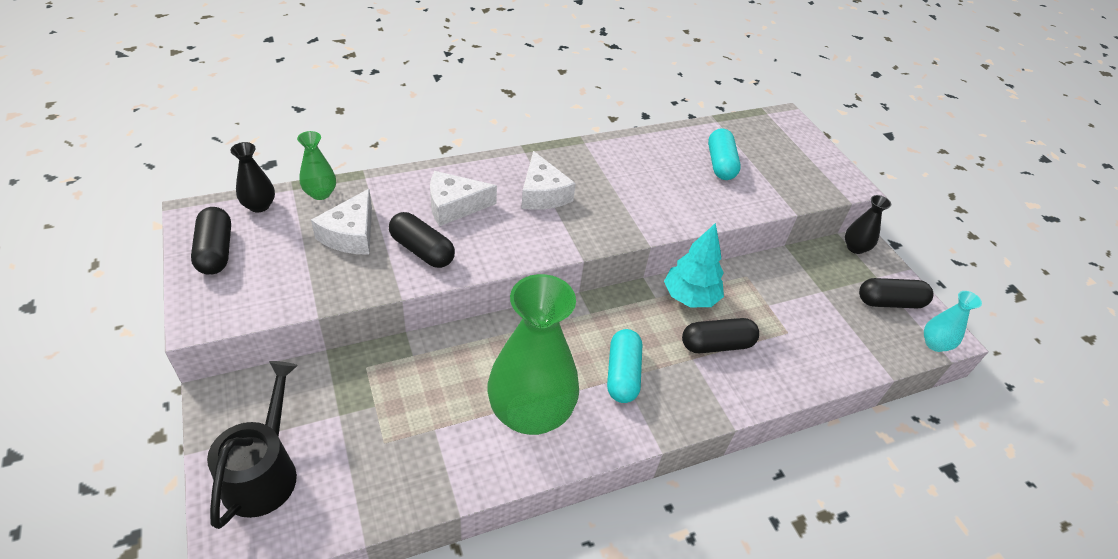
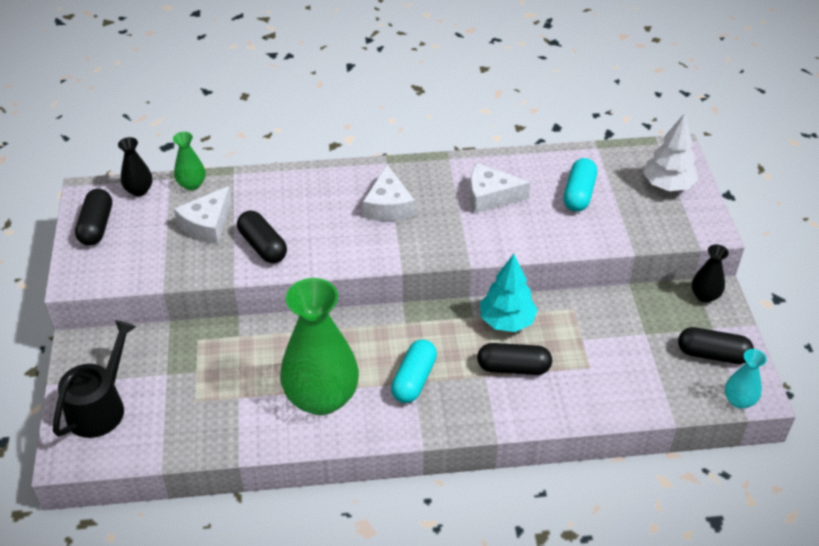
camera: 20 degrees right, 0 degrees up
white cheese [430,171,497,226] -> white cheese moved to [470,163,531,213]
none -> white tree [643,113,698,191]

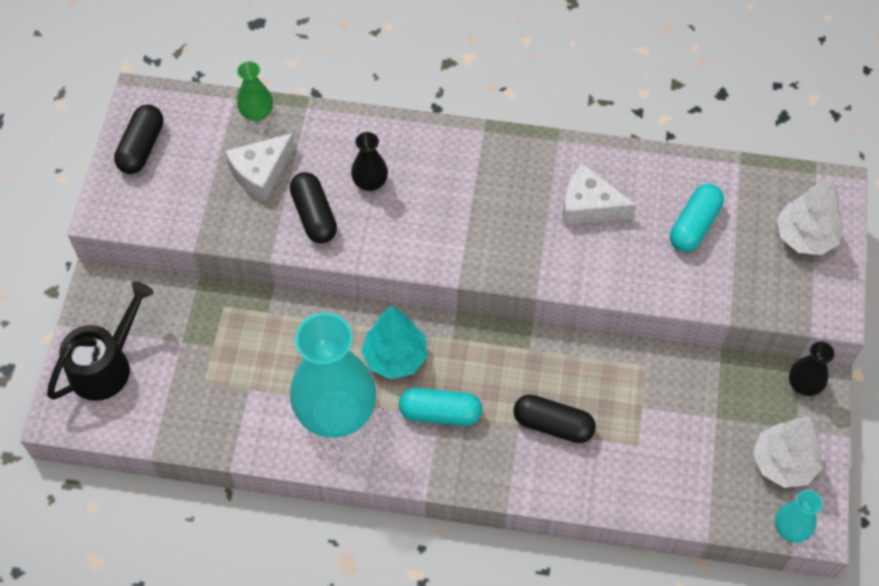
camera: 15 degrees right, 15 degrees up
black vase [118,137,152,196] -> black vase moved to [351,132,388,191]
green vase [280,278,359,415] -> turquoise vase [290,312,376,438]
white cheese [363,165,415,221] -> none
turquoise capsule [391,340,437,403] -> turquoise capsule turned 60 degrees clockwise [399,388,482,426]
turquoise tree [480,254,538,332] -> turquoise tree moved to [361,306,427,379]
black capsule [678,327,754,364] -> white tree [753,418,822,488]

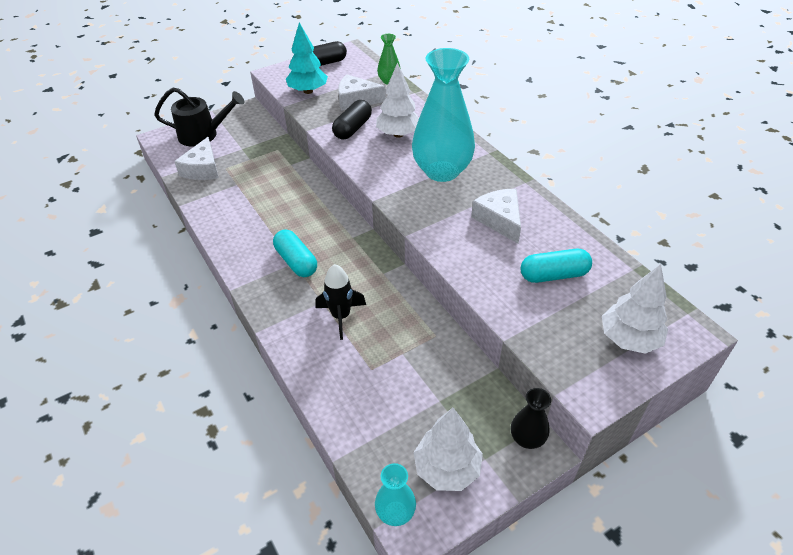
camera: 50 degrees right, 15 degrees down
turquoise vase [290,312,376,438] -> turquoise vase moved to [412,48,475,182]
black vase [351,132,388,191] -> white tree [376,62,419,138]
turquoise tree [361,306,427,379] -> turquoise tree moved to [286,22,328,94]
black capsule [513,395,596,443] -> black rocket [316,264,366,340]
none -> white cheese [174,137,219,180]

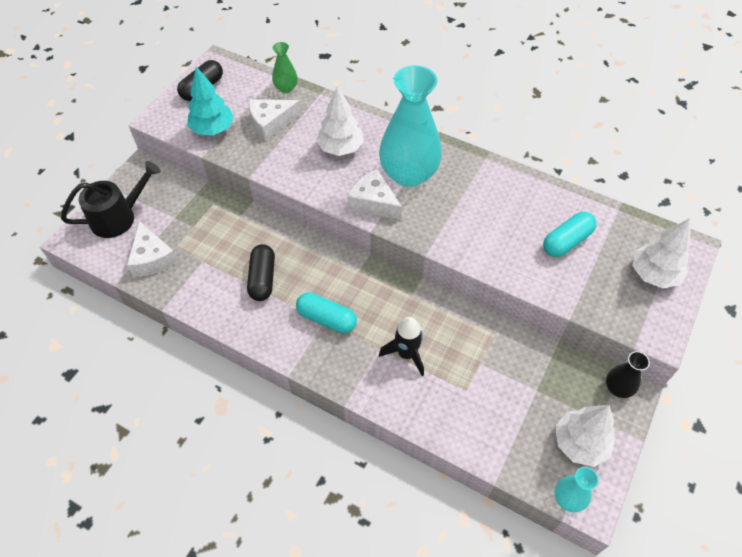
camera: 30 degrees left, 10 degrees up
black capsule [332,100,372,139] -> black capsule moved to [247,244,275,301]
white cheese [471,189,521,243] -> white cheese moved to [348,169,402,220]

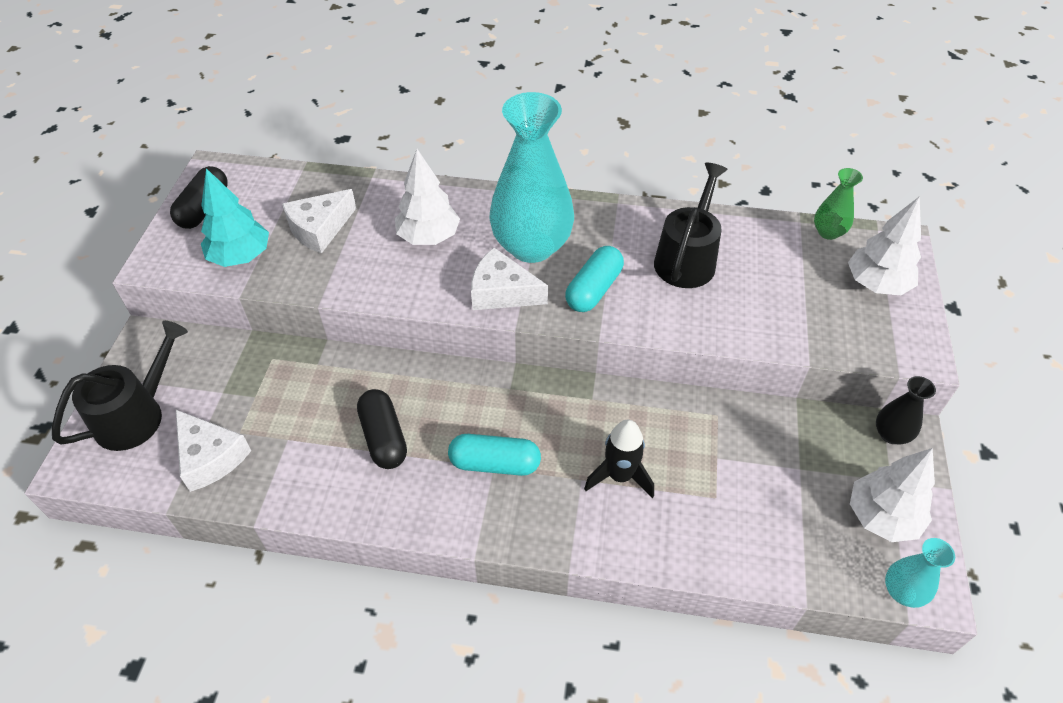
camera: 20 degrees left, 5 degrees down
green vase [272,42,298,93] -> green vase moved to [814,168,863,240]
turquoise capsule [543,212,597,257] -> turquoise capsule moved to [565,246,624,312]
none -> black watering can [654,163,728,288]

